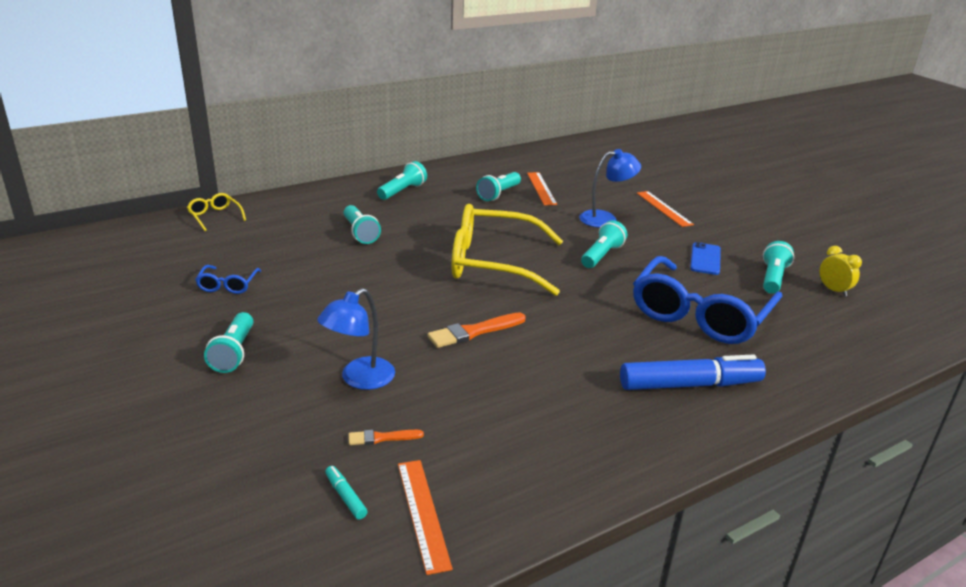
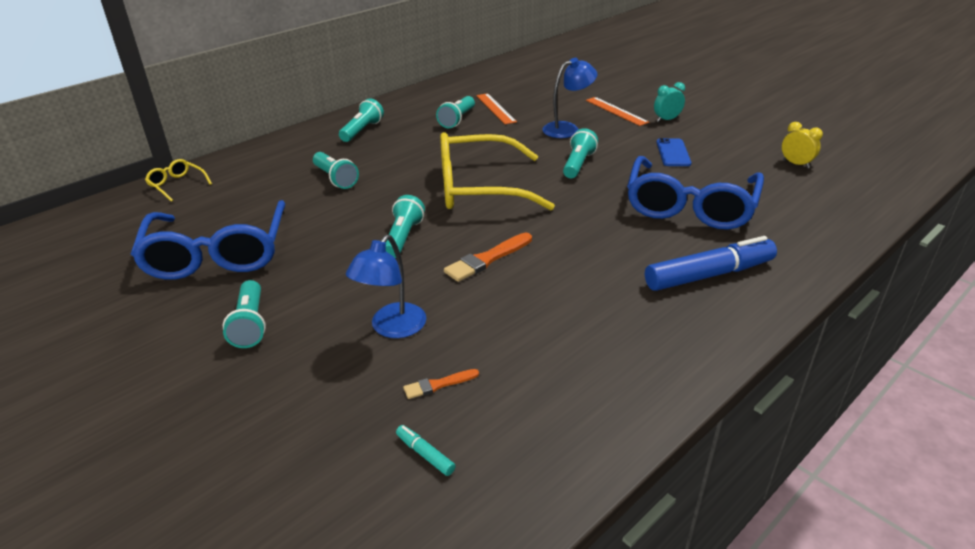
camera: 10 degrees left, 5 degrees up
blue glasses [195,265,261,294] -> blue glasses [131,200,285,280], size x2.35
orange ruler [398,460,453,575] -> none
turquoise flashlight [763,241,794,294] -> turquoise flashlight moved to [385,195,425,258]
none -> turquoise clock [654,82,685,122]

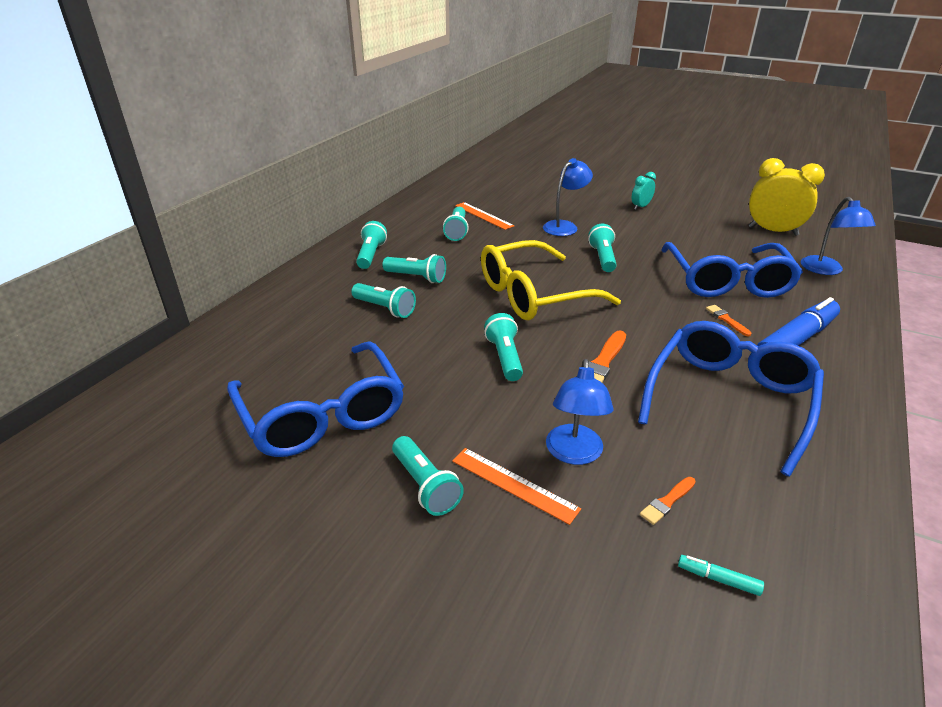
camera: 20 degrees left, 0 degrees up
yellow glasses [145,159,212,202] -> none
orange ruler [586,97,649,126] -> orange ruler moved to [452,448,581,525]
blue phone [656,138,691,166] -> none
yellow clock [782,122,823,168] -> yellow clock [749,158,825,236], size x1.95
none -> turquoise flashlight [382,254,446,283]
none -> blue glasses [638,321,824,477]
none -> orange brush [706,305,751,337]
none -> blue lamp [801,197,876,275]

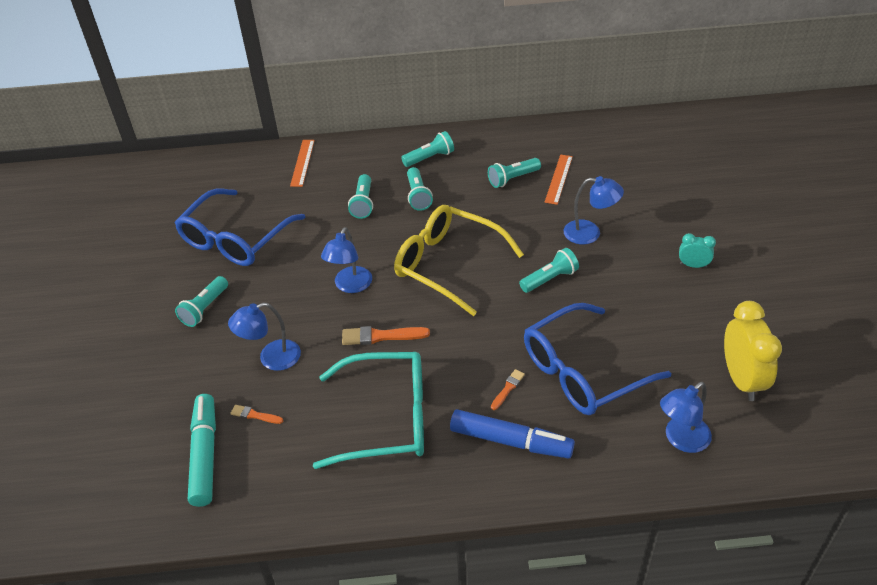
camera: 60 degrees right, 10 degrees up
orange ruler [452,448,581,525] -> orange ruler moved to [290,140,315,187]
turquoise flashlight [484,313,523,381] -> blue lamp [321,227,372,293]
blue glasses [638,321,824,477] -> turquoise glasses [313,352,424,469]
turquoise marker [678,555,764,596] -> turquoise marker [188,394,216,507], size x2.46

